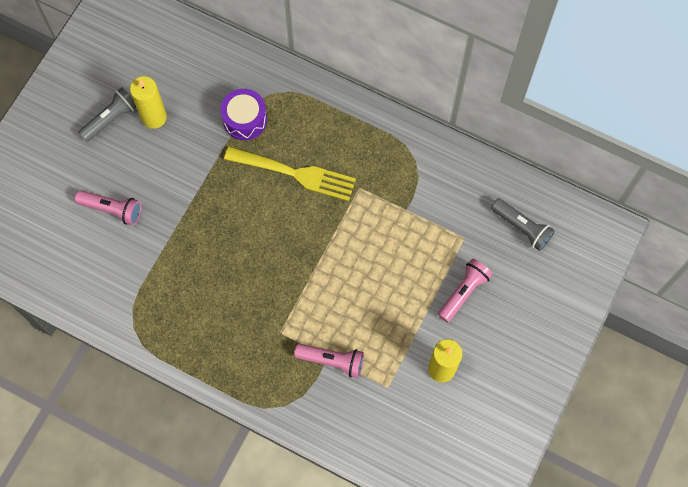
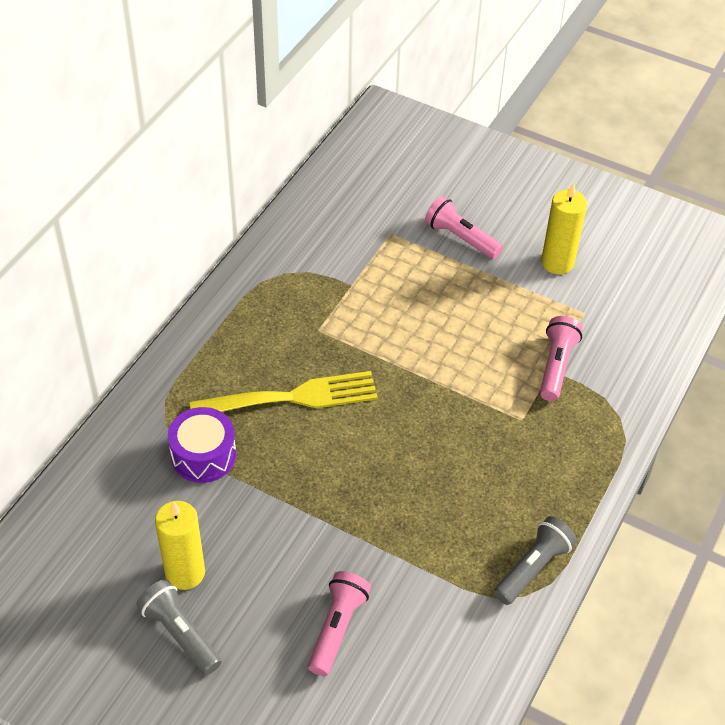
camera: 90 degrees left, 20 degrees down
yellow fork [224,146,356,201] -> yellow fork turned 60 degrees clockwise [190,371,378,412]
grey flashlight [491,198,555,251] -> grey flashlight moved to [494,516,577,605]

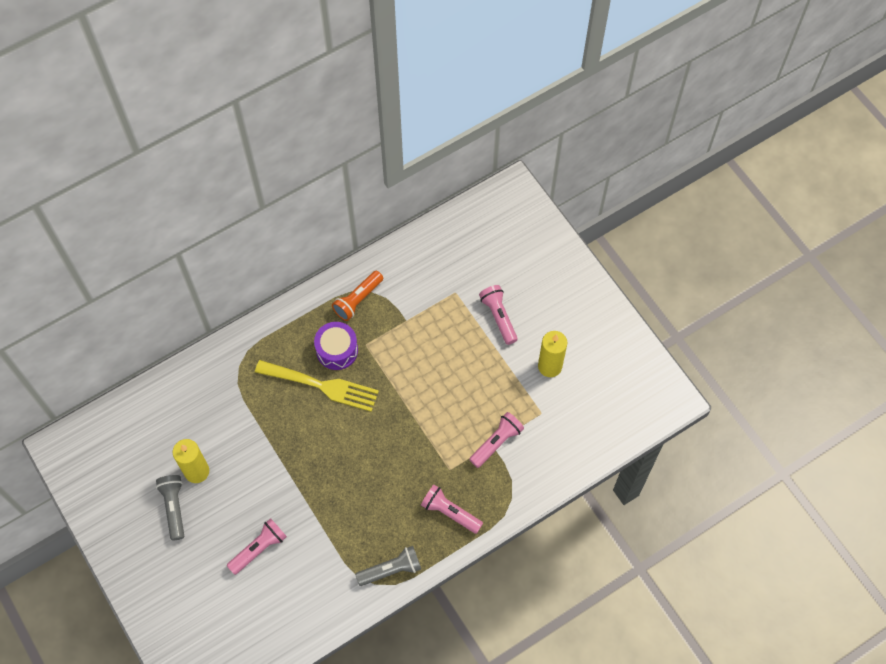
camera: 30 degrees right, 15 degrees up
purple drum [168,407,236,483] -> purple drum moved to [314,322,358,370]
none -> orange flashlight [332,271,383,321]
none -> pink flashlight [421,485,483,534]

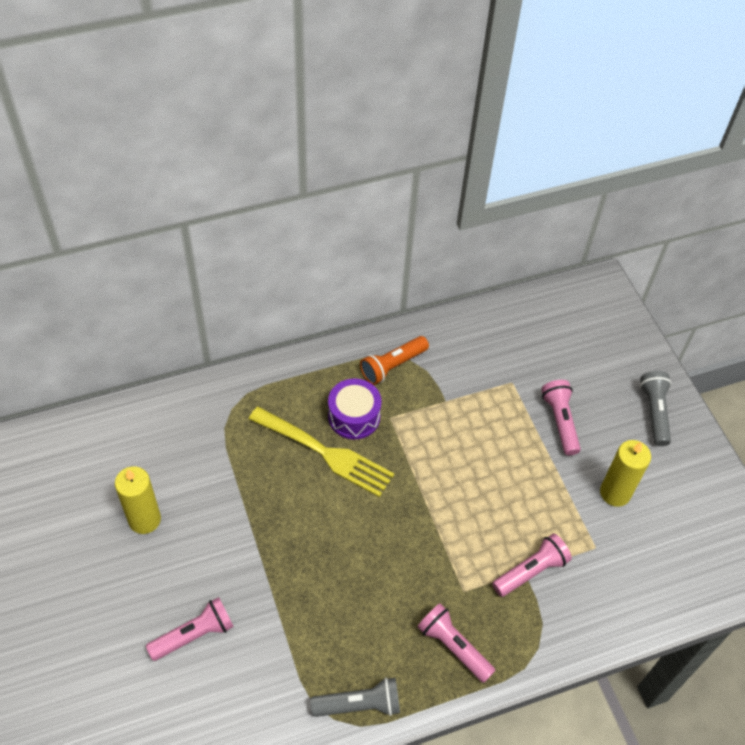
camera: 10 degrees right, 10 degrees down
grey flashlight [156,475,184,540] -> grey flashlight moved to [640,371,672,446]

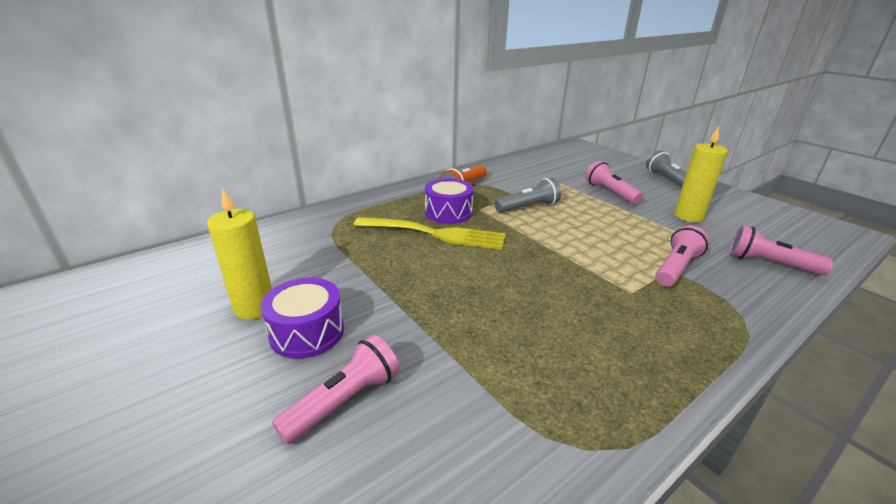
camera: 15 degrees left, 25 degrees down
grey flashlight [310,677,400,717] -> grey flashlight moved to [494,178,561,213]
pink flashlight [417,604,496,683] -> pink flashlight moved to [729,225,833,275]
none -> purple drum [260,278,344,359]

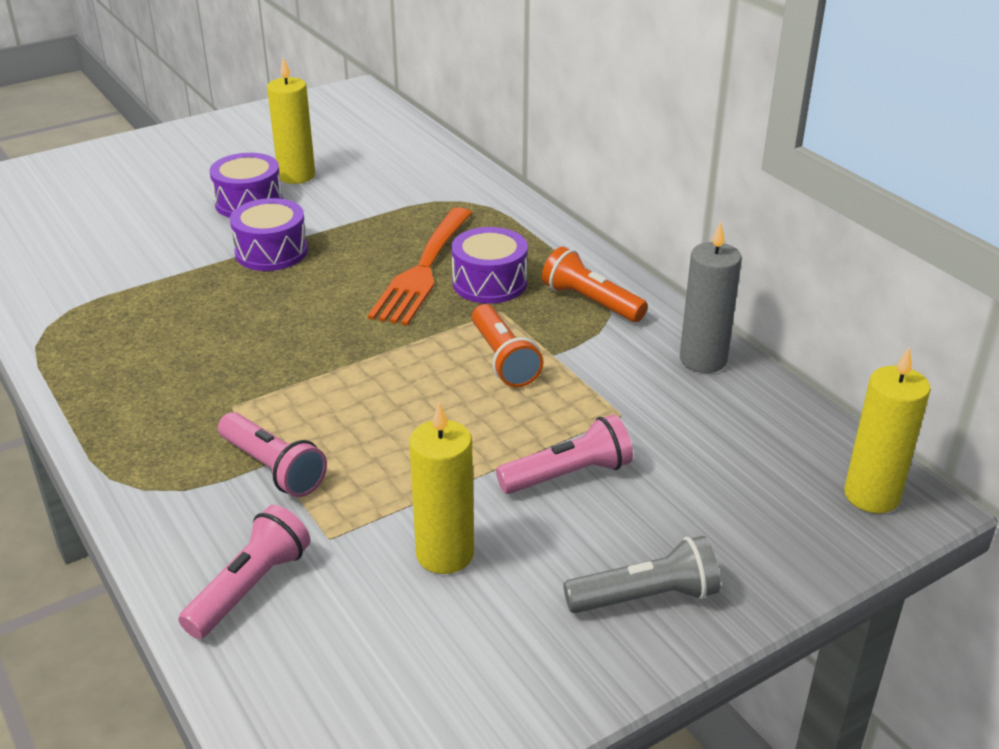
camera: 95 degrees right, 5 degrees up
pink flashlight [272,335,400,444] -> none
yellow fork [353,217,506,250] -> orange fork [368,207,472,326]
grey flashlight [494,178,561,213] -> orange flashlight [472,304,543,387]
none -> purple drum [230,198,308,271]
none -> grey candle [680,222,742,373]
none -> yellow candle [844,347,931,513]

